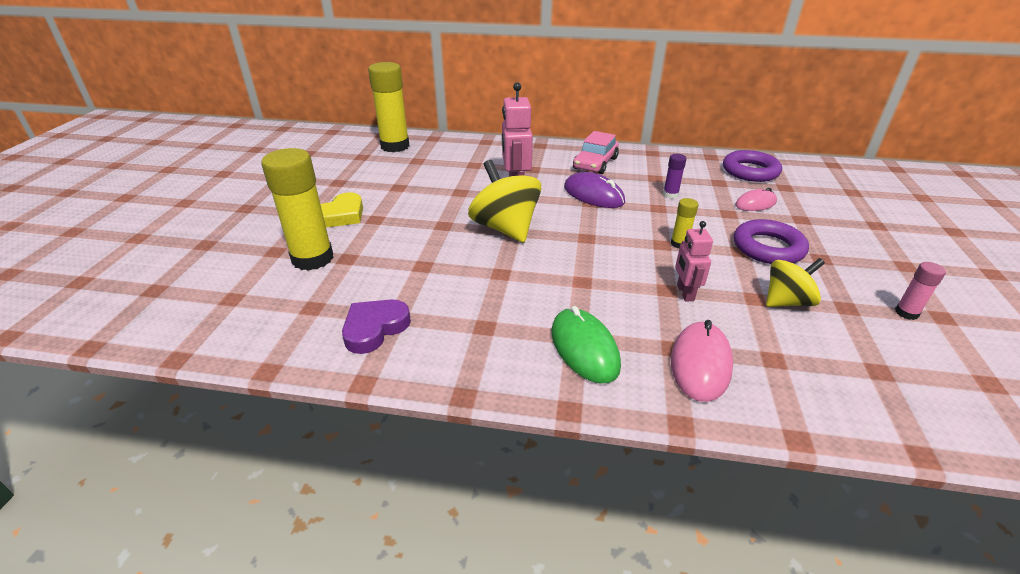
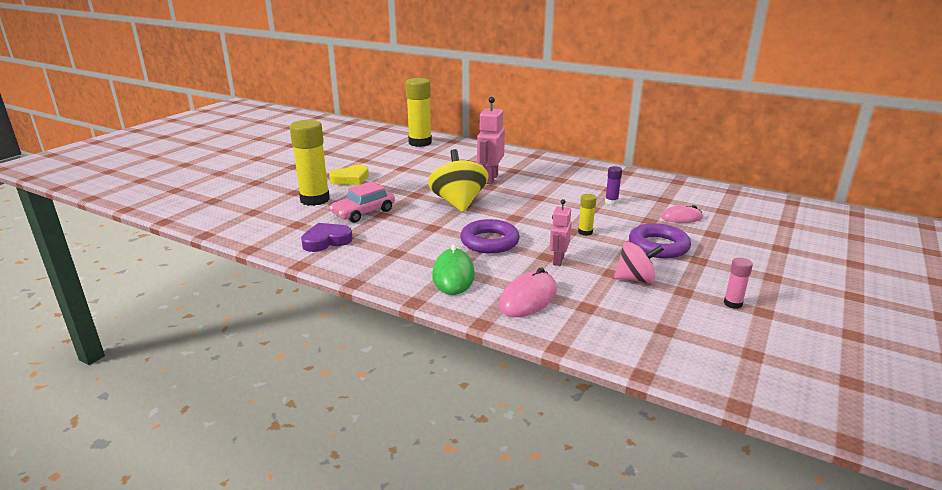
camera: 20 degrees right, 10 degrees down
purple mouse [564,172,625,208] -> none
pink car [573,131,619,174] -> pink car moved to [330,182,395,223]
purple ring [723,150,782,182] -> purple ring moved to [460,219,520,254]
yellow spinning top [766,258,825,307] -> pink spinning top [614,242,664,283]

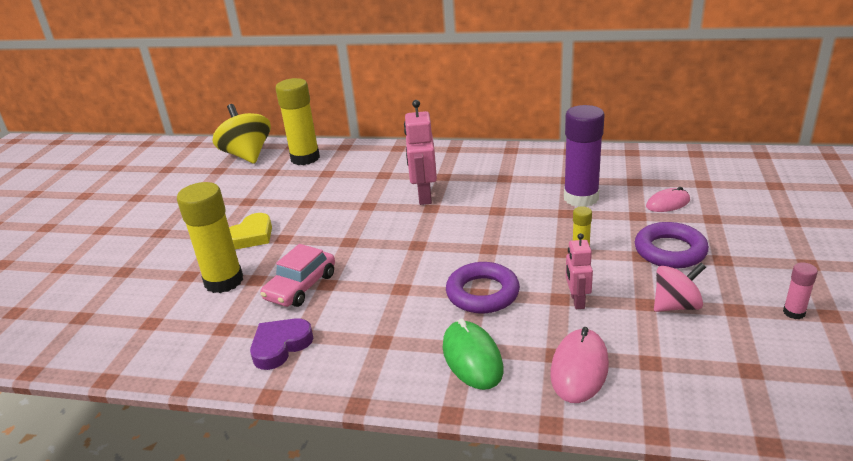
camera: 15 degrees left, 5 degrees up
yellow spinning top [428,149,489,212] -> yellow spinning top moved to [212,104,271,164]
purple glue stick [605,166,622,204] -> purple glue stick [564,105,604,207], size x2.22

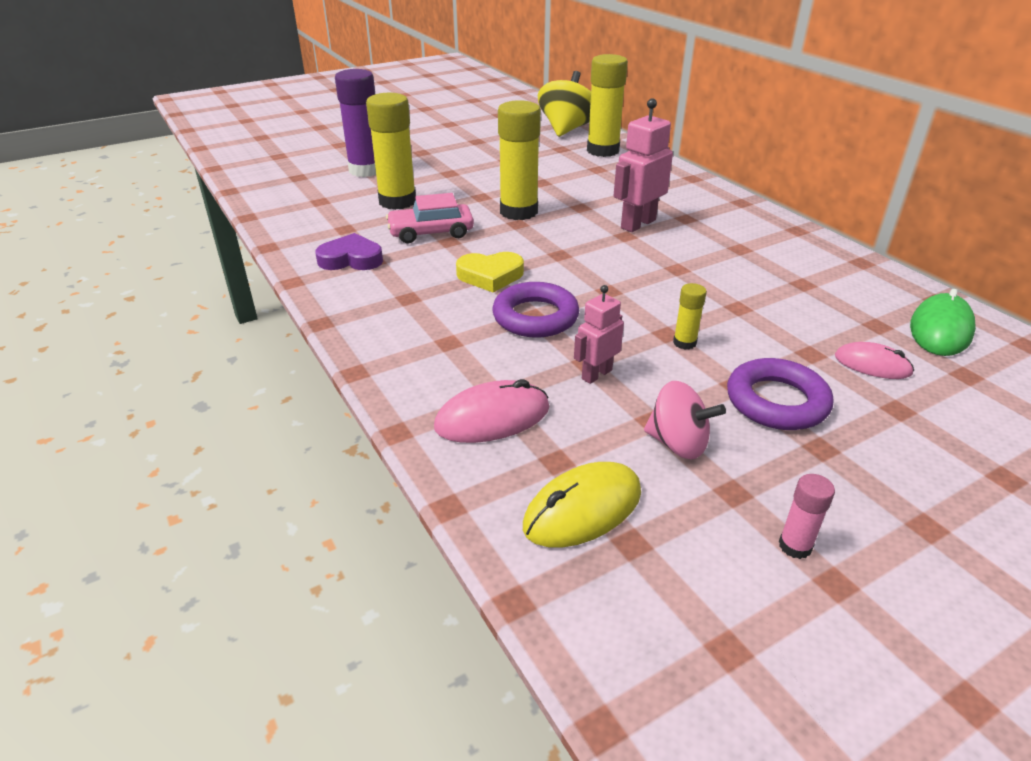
camera: 45 degrees right, 5 degrees up
yellow heart [229,213,272,249] -> yellow heart moved to [456,252,524,293]
green mouse [443,318,503,390] -> green mouse moved to [910,289,976,356]
purple glue stick [564,105,604,207] -> purple glue stick moved to [335,69,376,177]
none -> yellow glue stick [498,100,541,220]
none -> yellow mouse [523,462,641,548]

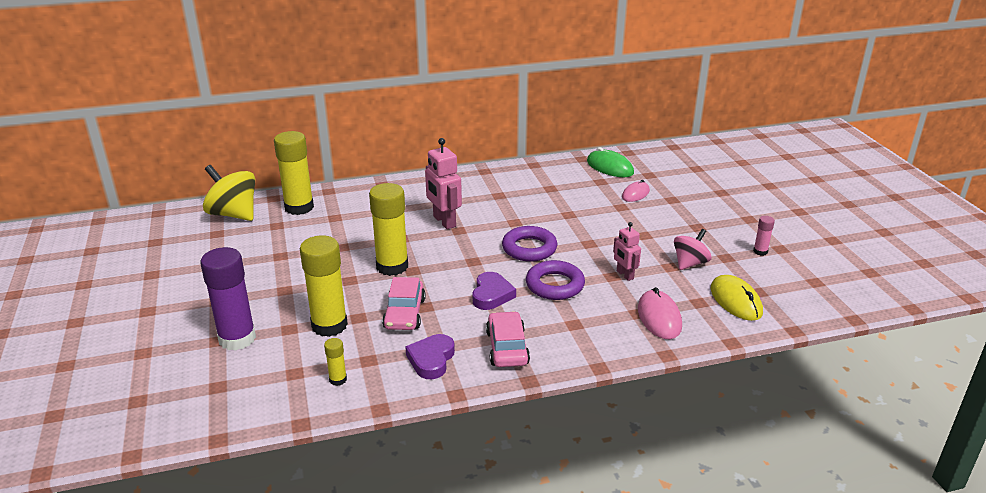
camera: 75 degrees left, 5 degrees down
yellow heart [456,252,524,293] -> purple heart [472,272,516,310]
yellow glue stick [673,283,707,350] -> yellow glue stick moved to [324,338,347,386]
purple ring [727,358,833,430] -> purple ring moved to [502,226,557,262]
none -> pink car [486,311,530,367]

